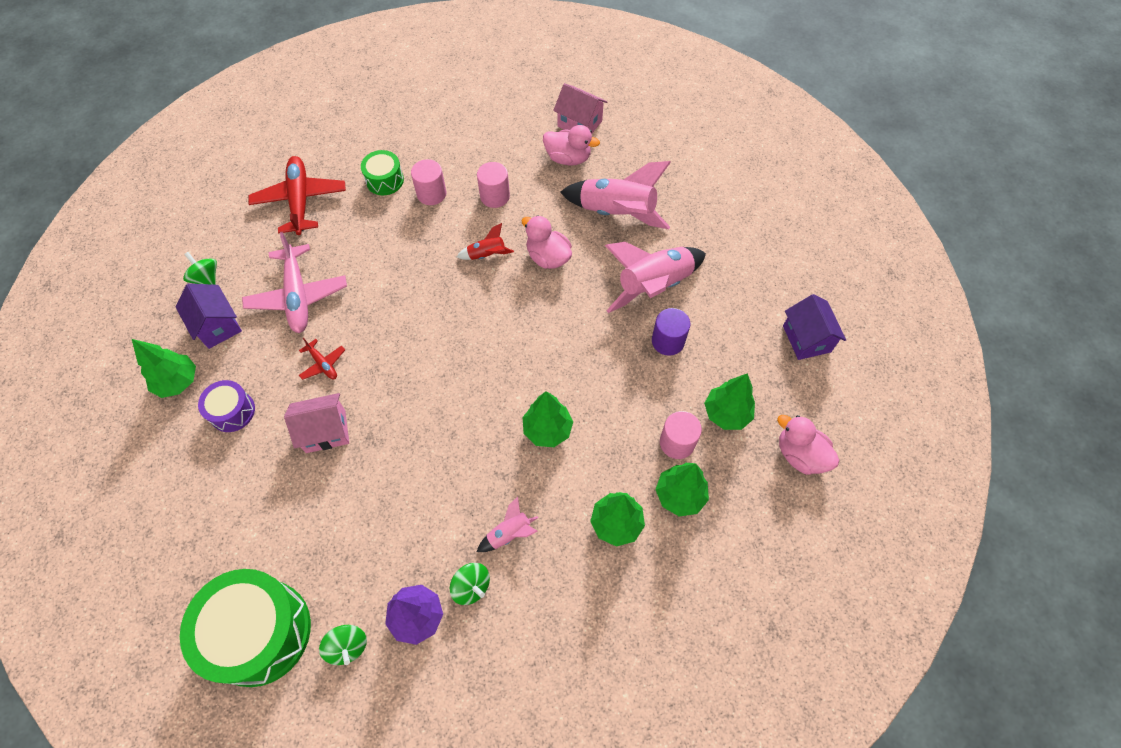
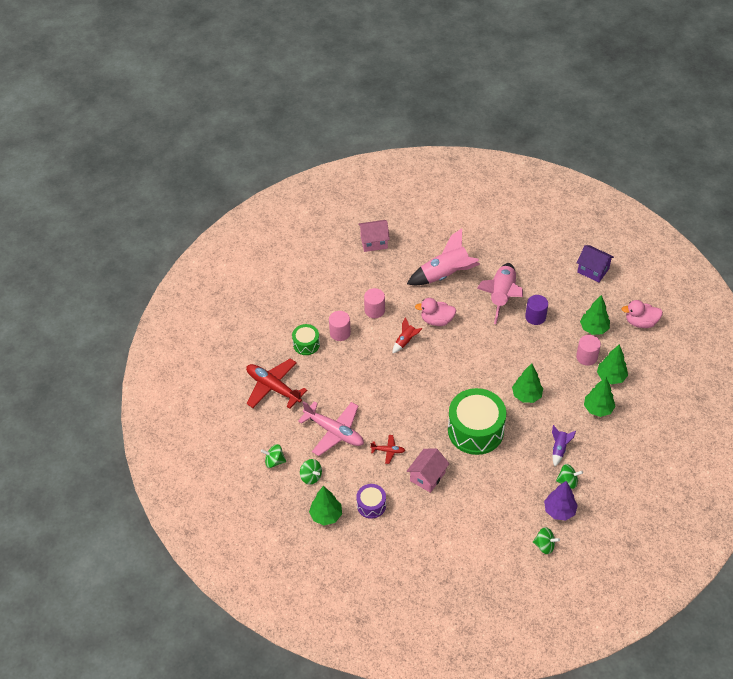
camera: 40 degrees left, 10 degrees down
purple house [175,283,242,349] -> green spinning top [300,459,322,485]
green drum [180,569,311,687] -> green drum moved to [448,388,506,455]
pink rocket [477,497,538,552] -> purple rocket [552,425,576,466]
pink duck [543,125,600,166] -> none

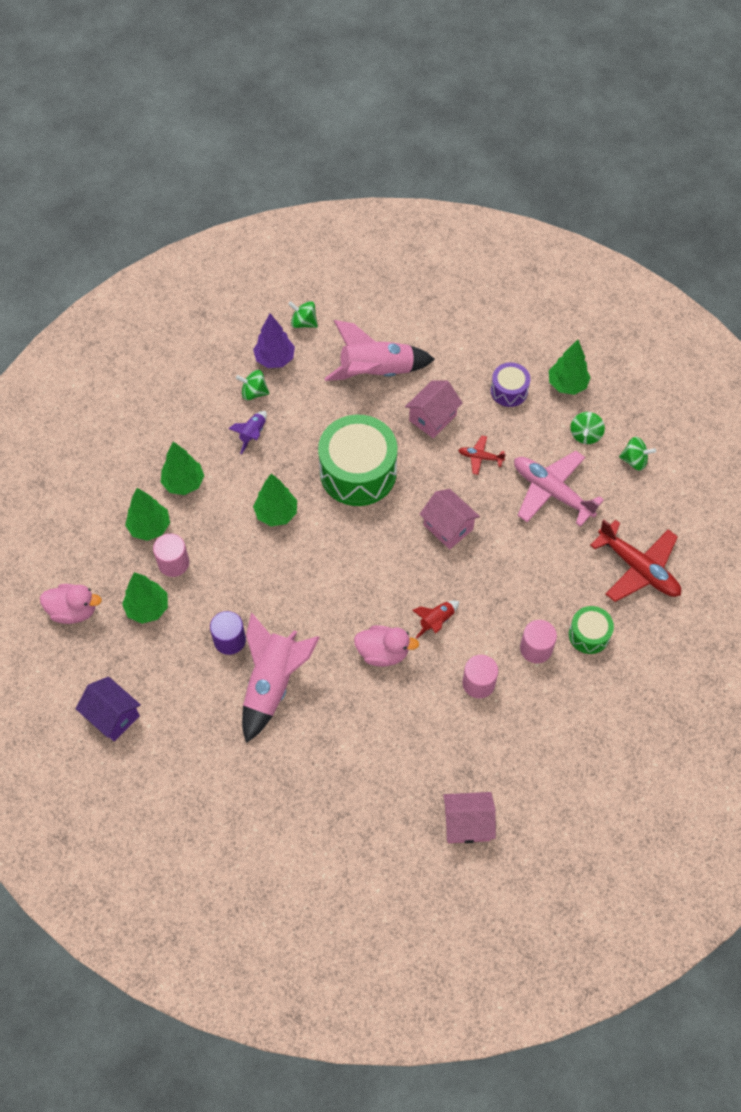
camera: 175 degrees left, 10 degrees up
green spinning top [300,459,322,485] -> green spinning top turned 120 degrees counterclockwise [570,412,605,444]
pink rocket [407,228,480,285] -> pink rocket moved to [324,320,435,381]
none -> pink house [419,489,480,549]

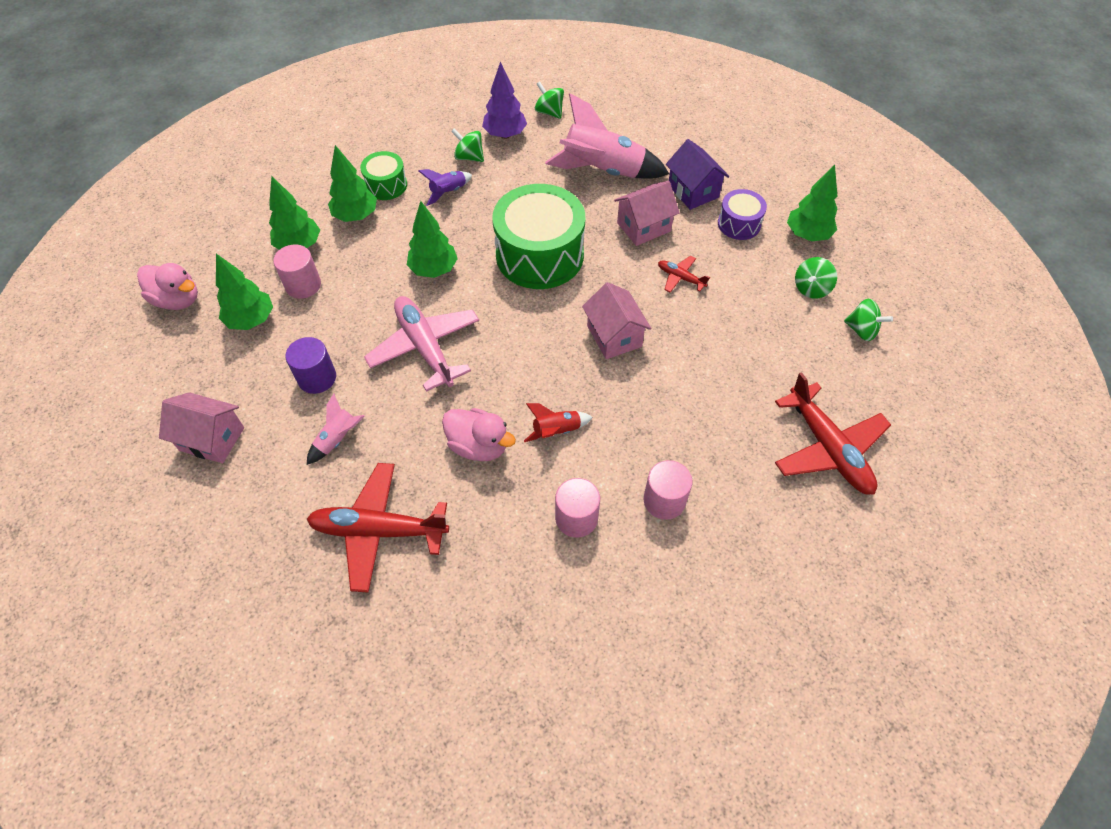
camera: 20 degrees right, 5 degrees down
purple house [76,676,141,741] -> purple house moved to [666,139,729,210]
pink rocket [242,613,320,743] -> pink rocket [307,394,364,465], size x0.48
pink house [443,792,496,843] -> pink house moved to [159,392,244,463]
pink plane [514,451,604,527] -> pink plane moved to [364,296,479,392]
green drum [569,606,614,654] -> green drum moved to [360,151,407,200]
none -> red plane [307,463,449,593]

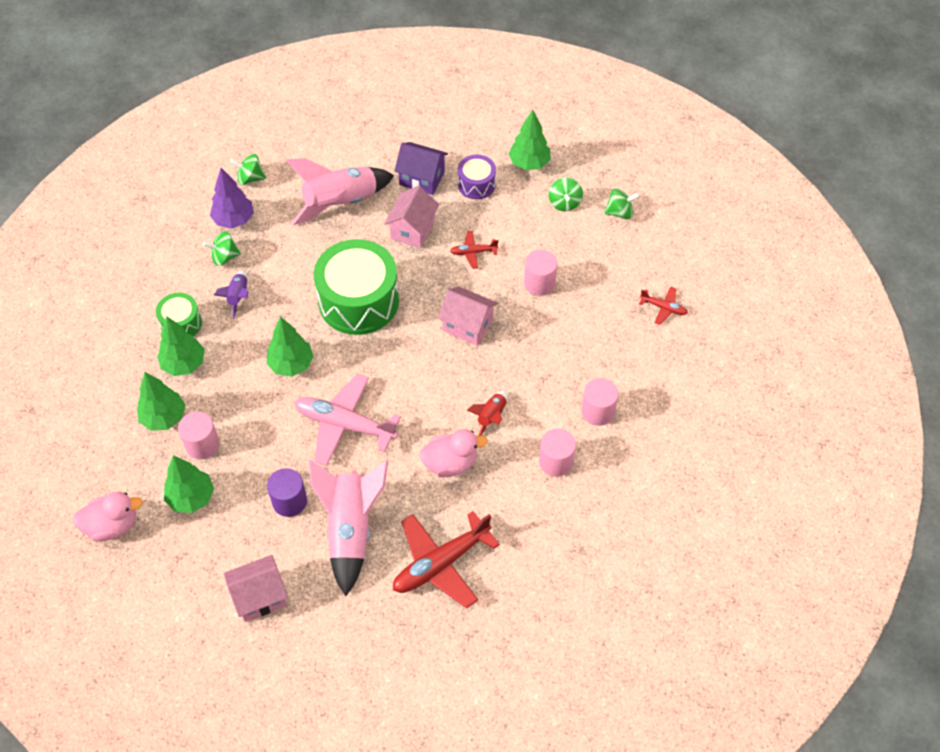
camera: 40 degrees left, 0 degrees up
pink rocket [307,394,364,465] -> pink rocket [309,460,388,596], size x2.09
red plane [775,372,891,495] -> red plane [639,286,688,325], size x0.48
none -> pink cylinder [524,250,557,296]

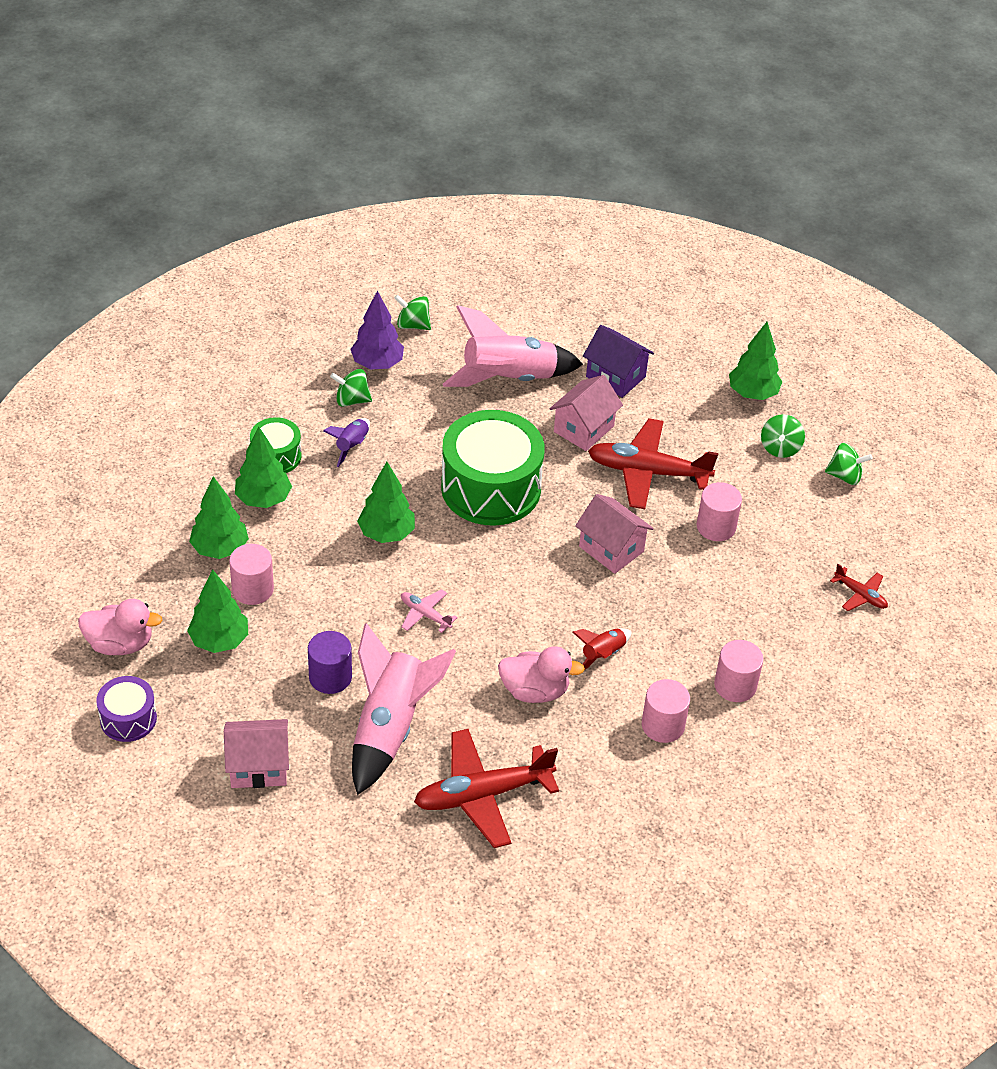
camera: 15 degrees right, 10 degrees down
pink plane [294,374,401,466] -> pink plane [401,589,458,633], size x0.48
red plane [450,231,498,269] -> red plane [588,418,718,509], size x2.09
purple drum [458,155,496,199] -> purple drum moved to [96,676,157,742]

